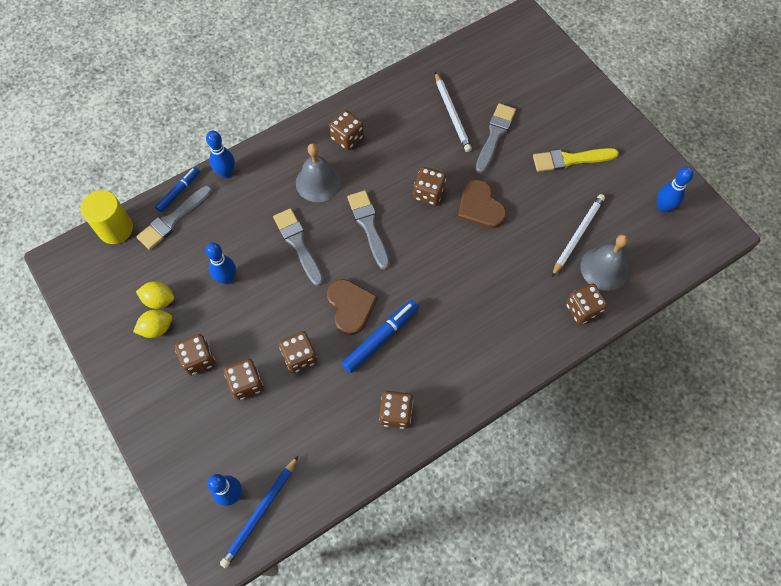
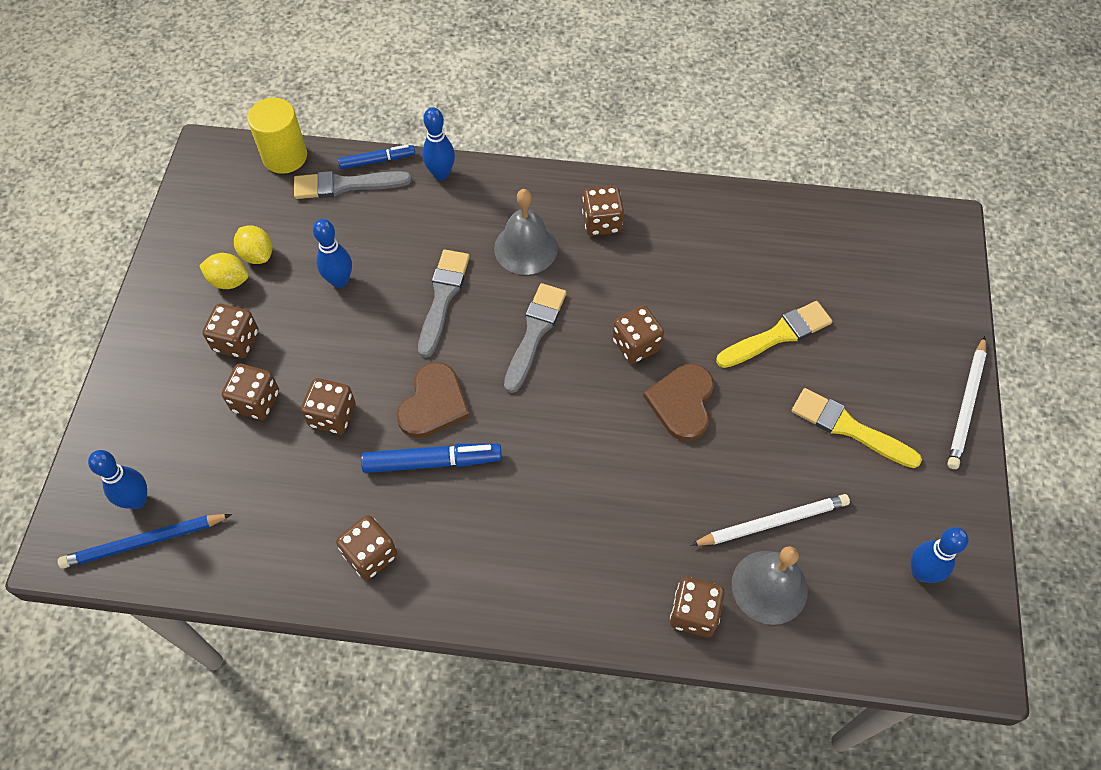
camera: 40 degrees right, 5 degrees down
white pencil [435,72,472,152] -> white pencil moved to [947,336,987,469]
grey brush [476,103,516,174] -> yellow brush [716,301,832,368]

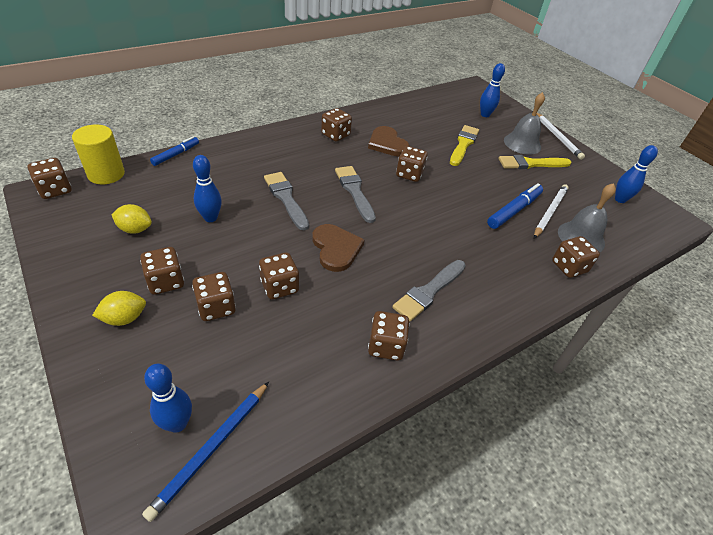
camera: 45 degrees left, 15 degrees down
yellow lemon [199,253,249,289] -> yellow lemon moved to [92,291,146,326]
grey brush [294,171,412,199] -> grey brush moved to [392,260,466,321]
blue marker [361,443,502,473] -> blue marker moved to [487,183,543,229]
blue bowling pin [422,107,455,180] -> blue bowling pin moved to [480,63,505,117]
grey bell [494,189,558,275] -> grey bell moved to [504,92,545,155]
brown heart [643,364,714,441] -> brown heart moved to [368,126,410,156]
none -> brown dice [27,158,72,199]

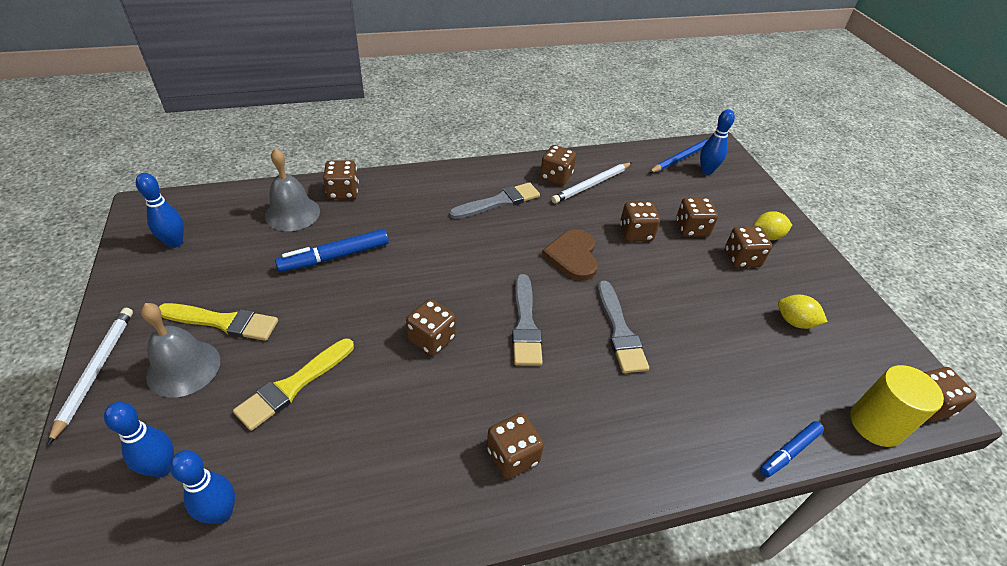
camera: 160 degrees left, 0 degrees up
blue bowling pin [193,155,222,222] -> blue bowling pin moved to [170,450,235,524]
brown heart [368,126,410,156] -> none
white pencil [534,184,569,238] -> white pencil moved to [551,162,632,204]

